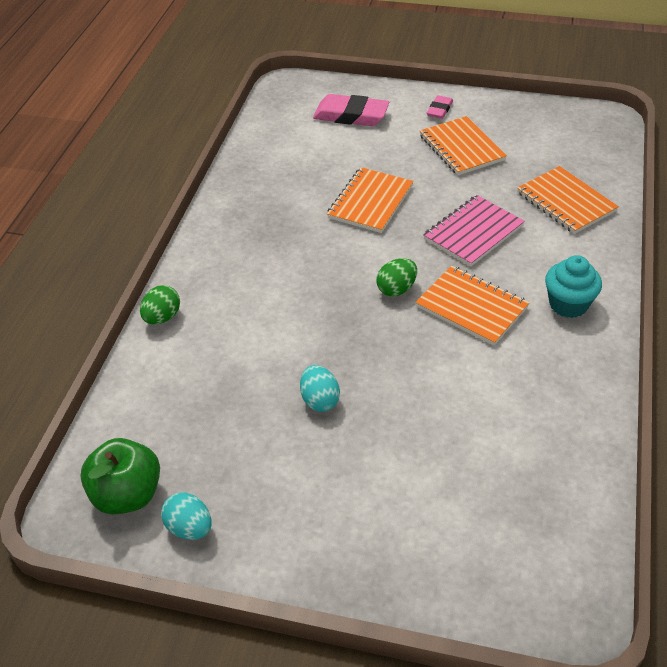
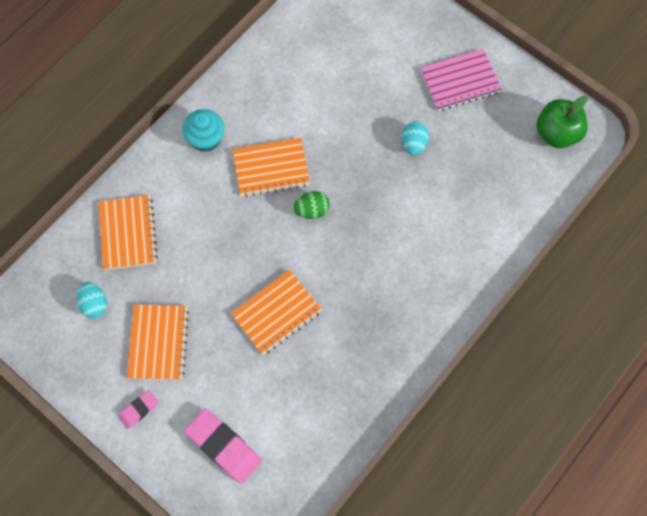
camera: 155 degrees left, 25 degrees up
green egg [140,285,180,324] -> none
turquoise egg [161,492,211,540] -> turquoise egg moved to [77,282,107,319]
orange notebook [416,266,530,346] -> orange notebook turned 75 degrees counterclockwise [232,138,310,197]
pink notebook [423,195,525,267] -> pink notebook moved to [421,49,502,111]

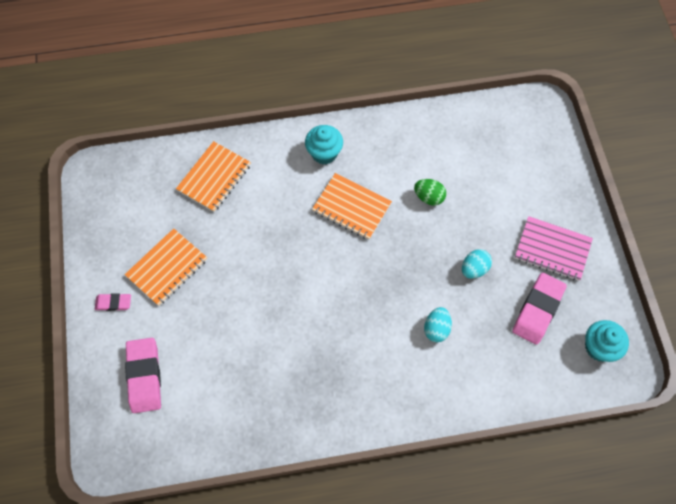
camera: 40 degrees right, 5 degrees down
turquoise egg [77,282,107,319] -> turquoise egg moved to [424,307,452,342]
orange notebook [231,270,322,355] -> none
green egg [293,191,330,219] -> green egg moved to [414,179,446,206]
green apple [537,96,588,148] -> turquoise cupcake [585,320,629,362]
none -> pink eraser [512,273,567,345]

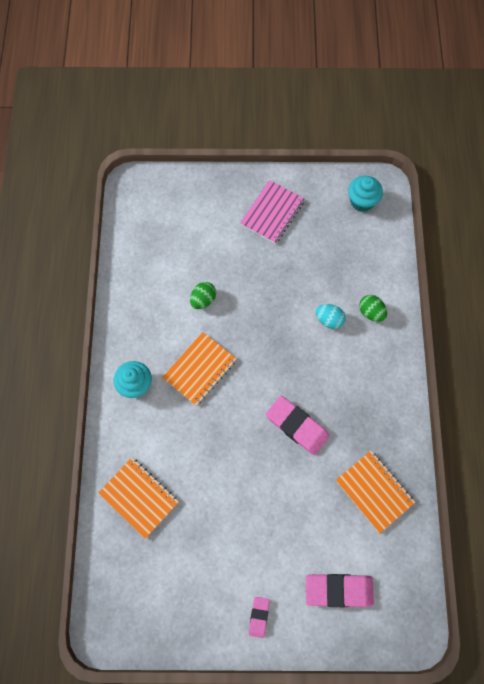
camera: 80 degrees left, 5 degrees up
orange notebook [124,228,207,306] -> orange notebook moved to [336,451,415,533]
turquoise egg [462,249,492,279] -> none
pink eraser [512,273,567,345] -> pink eraser moved to [266,395,329,455]
none -> green egg [359,295,387,322]

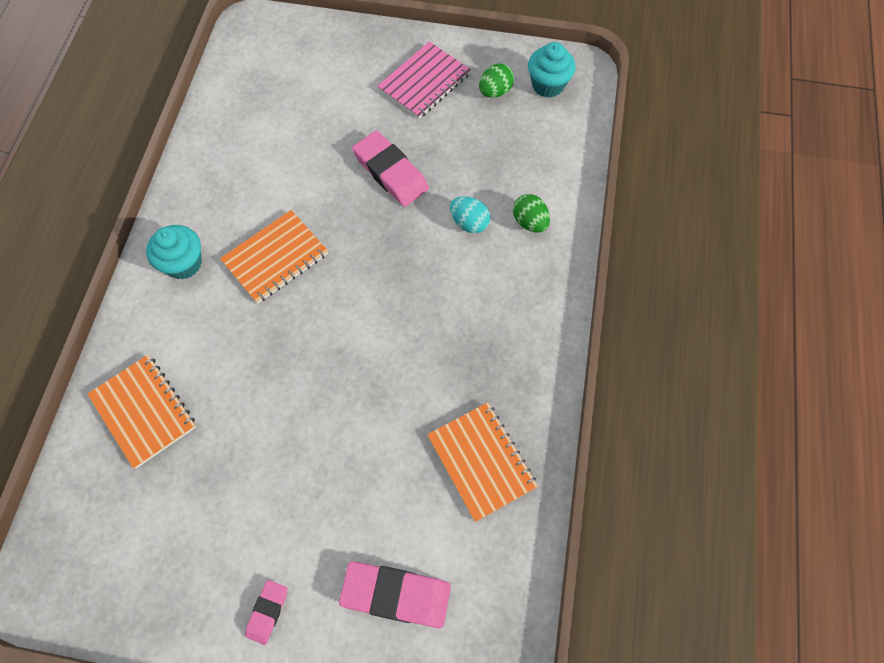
camera: 10 degrees right, 5 degrees down
green egg [190,282,216,309] -> green egg moved to [479,63,514,98]
pink eraser [266,395,329,455] -> pink eraser moved to [352,131,429,207]

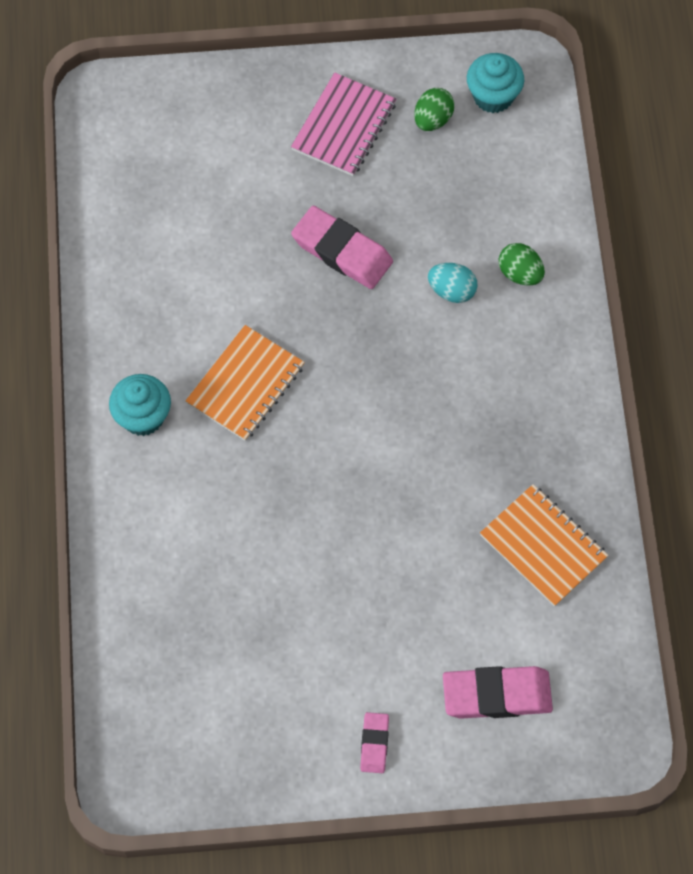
camera: 15 degrees left, 0 degrees up
orange notebook [88,355,196,469] -> none

